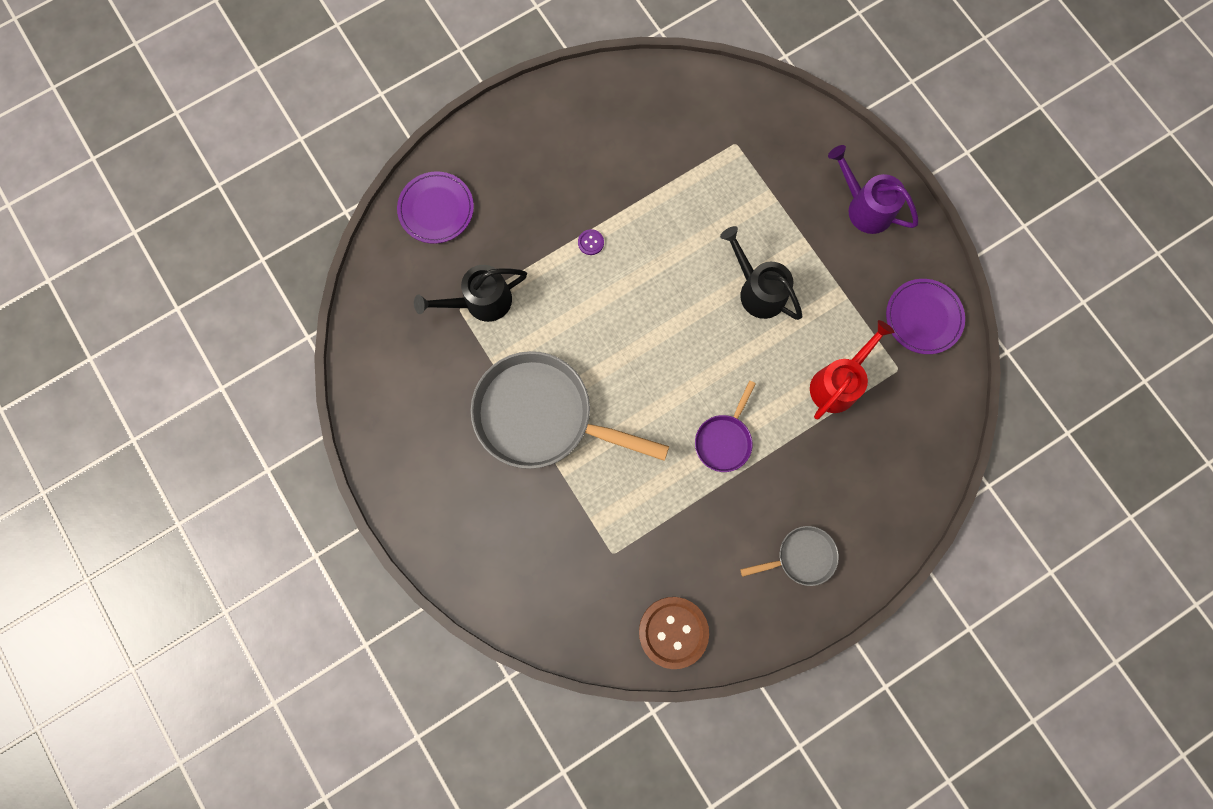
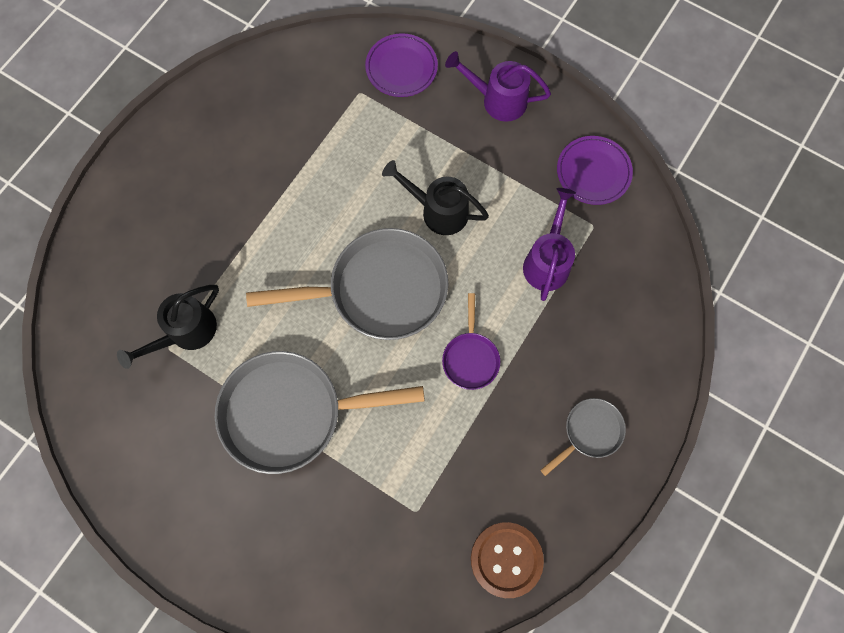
camera: 25 degrees left, 5 degrees down
purple plate [397,171,474,244] -> purple plate moved to [365,33,438,97]
purple button [578,229,604,255] -> none
red watering can [810,320,894,419] -> purple watering can [523,188,576,301]
none -> grey pan [246,228,449,340]

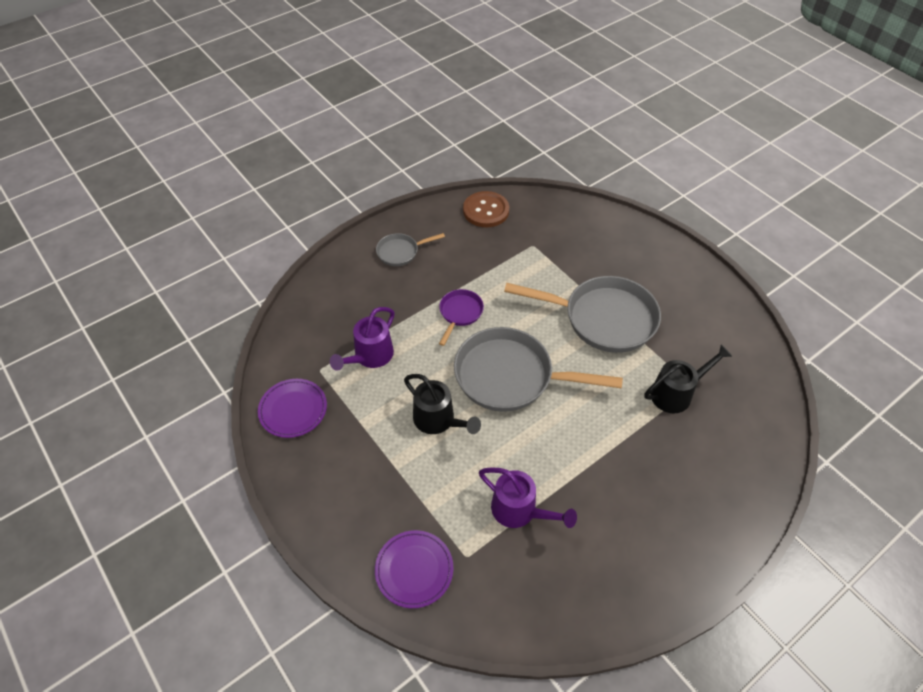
camera: 160 degrees left, 20 degrees down
purple watering can [445,51,551,122] -> purple watering can moved to [479,467,577,528]

